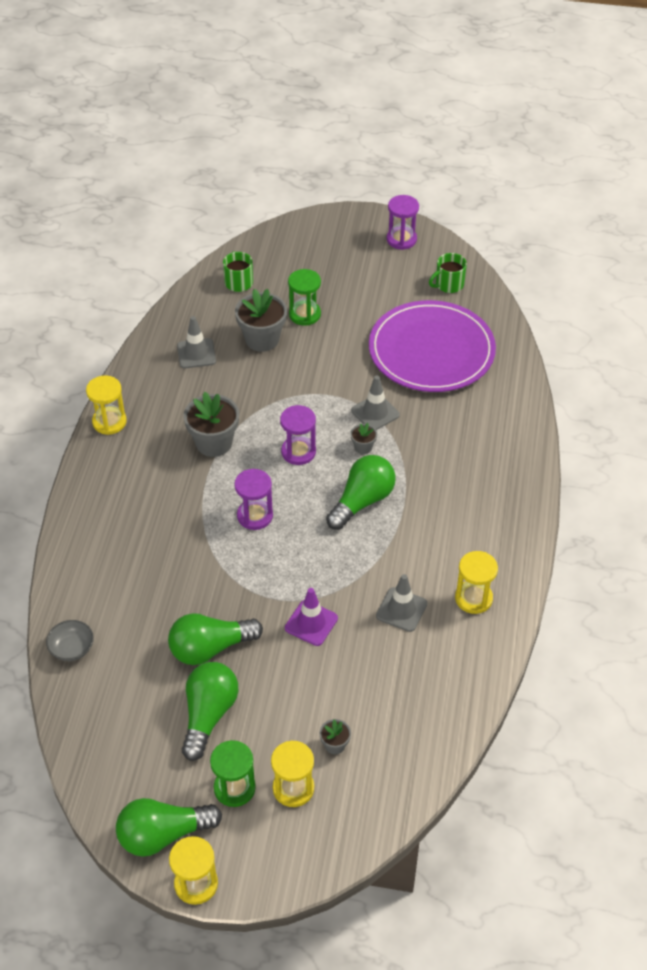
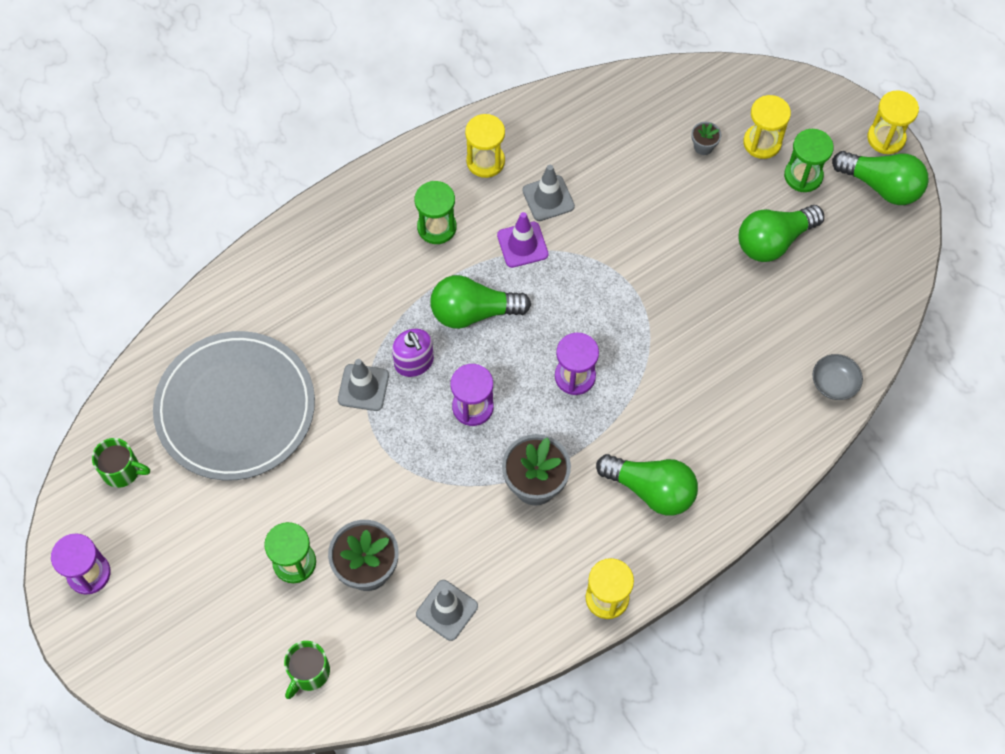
camera: 135 degrees left, 15 degrees up
green light bulb [168,613,263,665] -> green light bulb moved to [596,454,698,516]
purple traffic cone [285,588,338,646] -> purple traffic cone moved to [497,212,548,268]
grey flower pot [350,423,377,454] -> purple soap dispenser [392,329,434,377]
purple plate [369,300,496,392] -> grey plate [153,331,315,481]
none -> green hourglass [415,181,457,244]

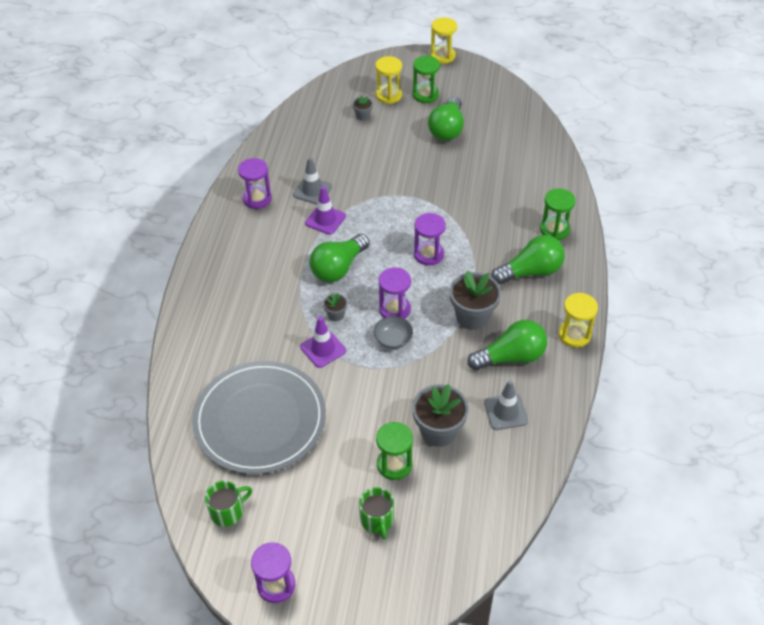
camera: 45 degrees left, 15 degrees down
green mug [284,641,330,699] -> green mug moved to [359,487,394,540]
grey traffic cone [338,359,389,411] -> purple traffic cone [300,316,346,368]
purple soap dispenser [392,329,434,377] -> grey flower pot [323,293,348,321]
green hourglass [415,181,457,244] -> green hourglass moved to [540,188,576,240]
yellow hourglass [465,114,505,178] -> purple hourglass [238,158,272,209]
grey bowl [812,354,863,400] -> grey bowl moved to [374,316,413,349]
green light bulb [832,151,929,205] -> green light bulb moved to [468,320,547,370]

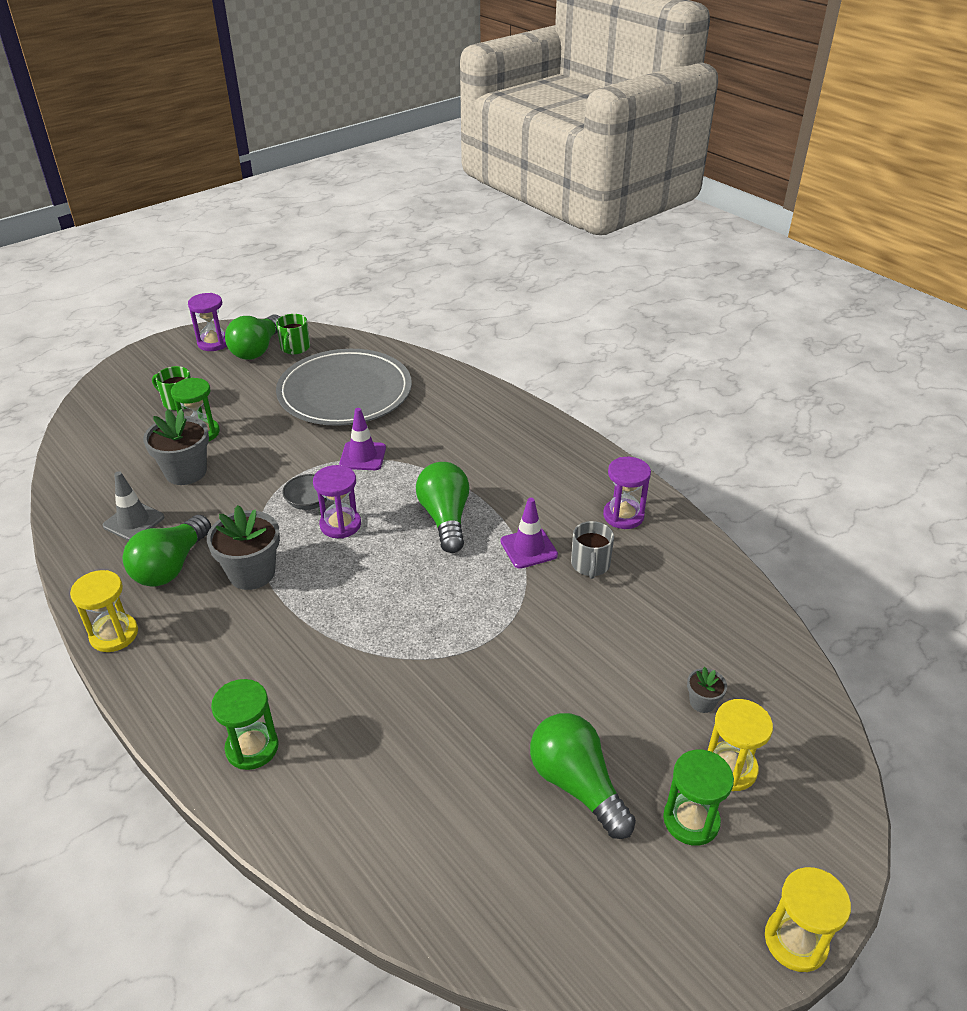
camera: 130 degrees right, 10 degrees down
grey traffic cone [293,157,332,205] -> grey mug [571,521,614,579]
grey flower pot [323,293,348,321] -> none
purple hourglass [414,213,446,266] -> none
green light bulb [491,235,565,284] -> green light bulb moved to [225,315,280,360]

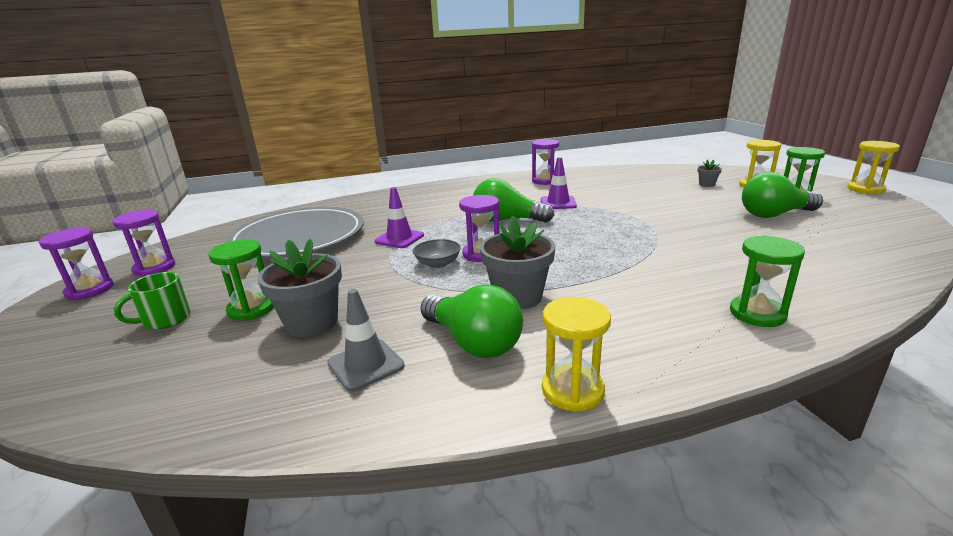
camera: 65 degrees left, 15 degrees down
green light bulb [225,315,280,360] -> purple hourglass [112,210,175,277]
green mug [276,314,310,354] -> none
grey mug [571,521,614,579] -> none

